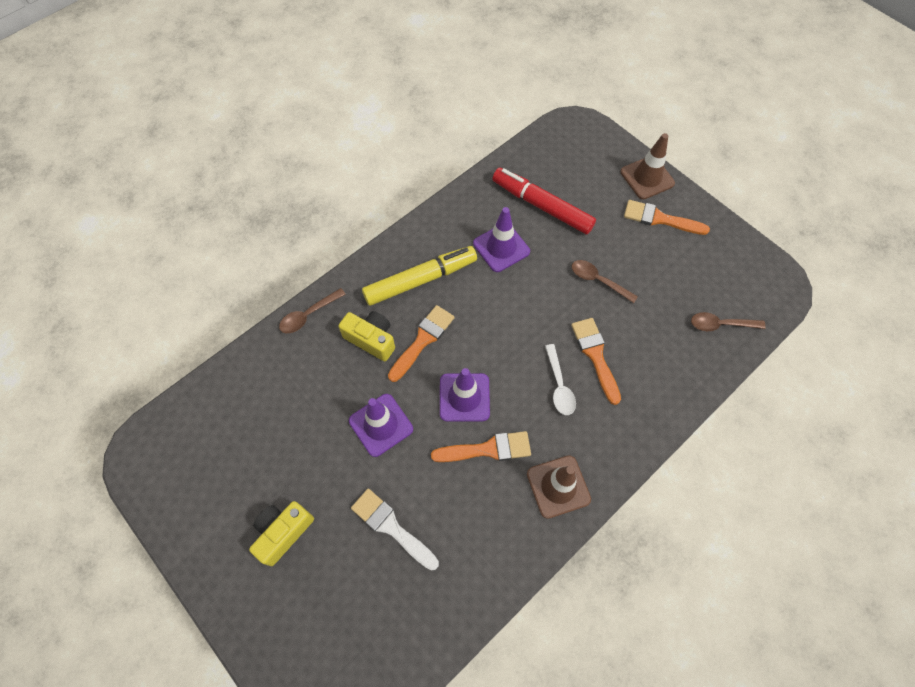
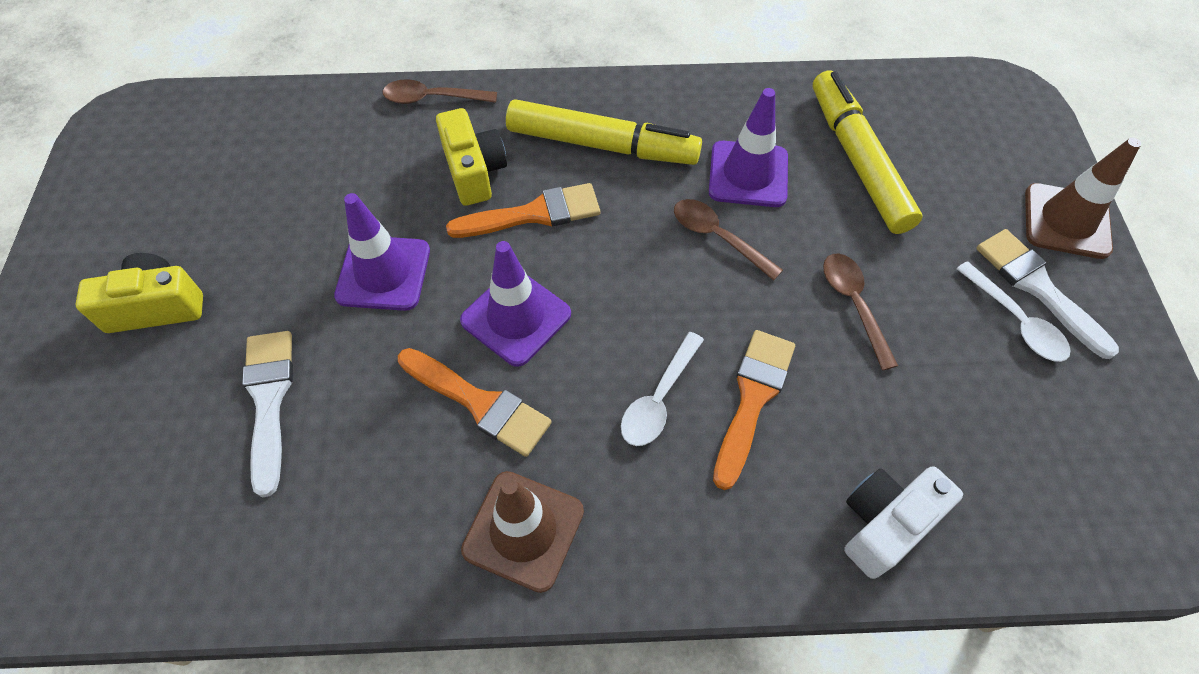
camera: 40 degrees right, 5 degrees down
red marker [492,168,596,234] -> yellow marker [813,71,923,234]
orange brush [624,200,710,235] -> white brush [976,229,1119,359]
brown spoon [691,312,766,331] -> brown spoon moved to [674,199,783,281]
none -> white camera [844,466,963,579]
none -> white spoon [956,261,1071,362]

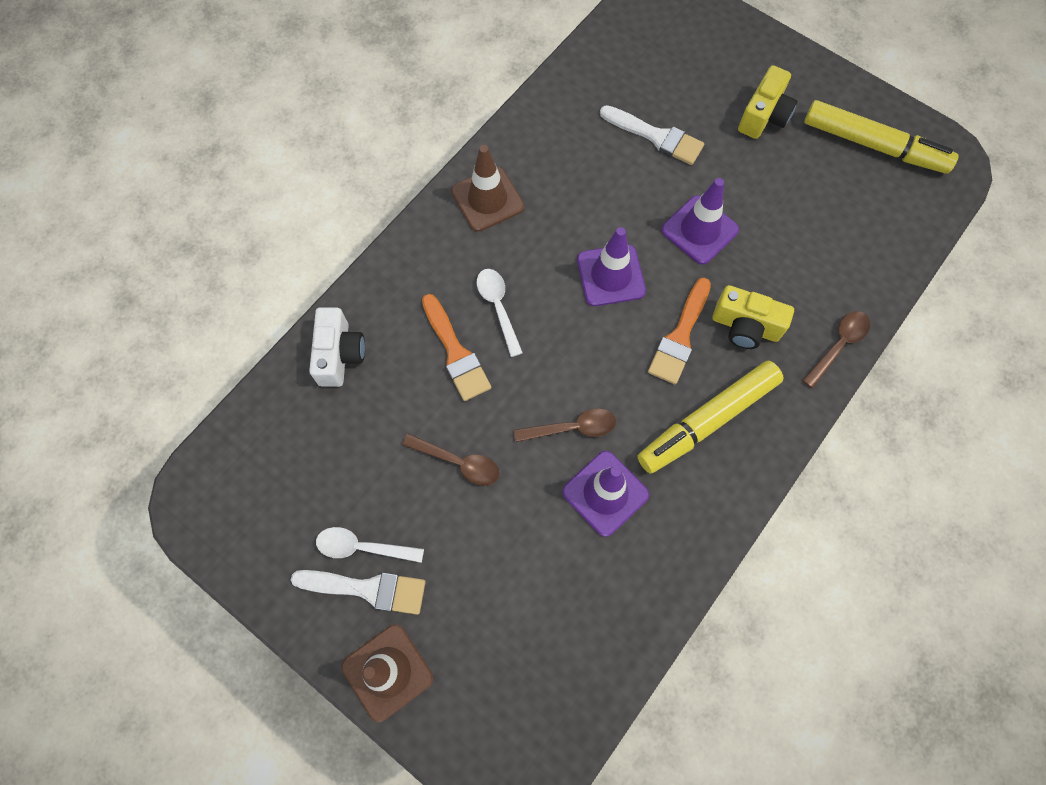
camera: 130 degrees right, 10 degrees up
orange brush [398,348,552,457] -> none
yellow marker [813,71,923,234] -> yellow marker moved to [804,100,959,174]

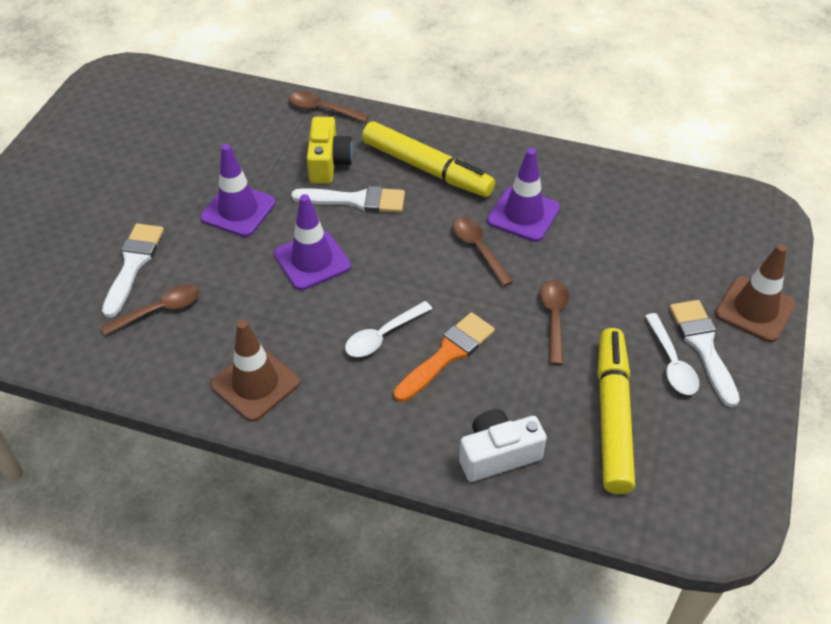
camera: 110 degrees left, 20 degrees down
orange brush [648,278,711,384] -> white brush [291,186,405,213]
yellow camera [738,65,798,139] -> none
yellow marker [804,100,959,174] -> yellow marker moved to [598,328,635,494]
none -> brown spoon [101,284,200,336]

